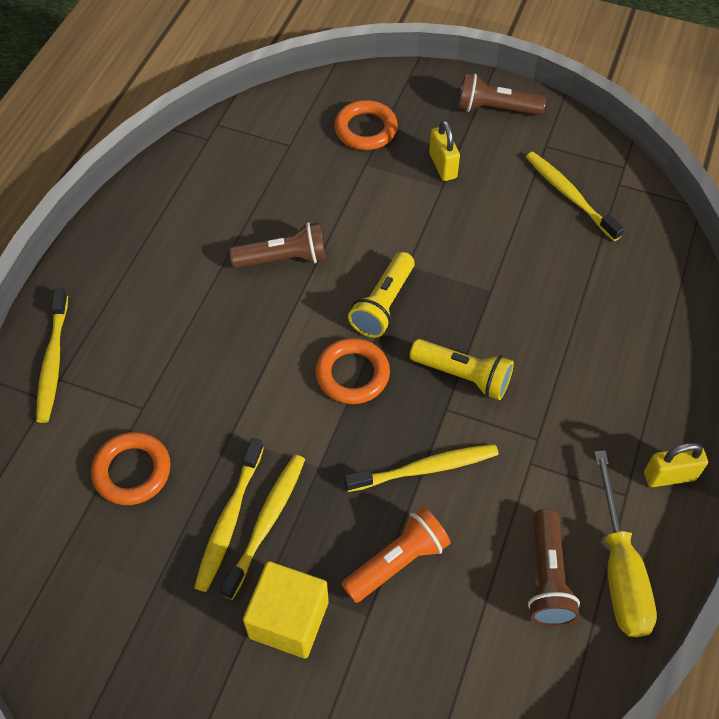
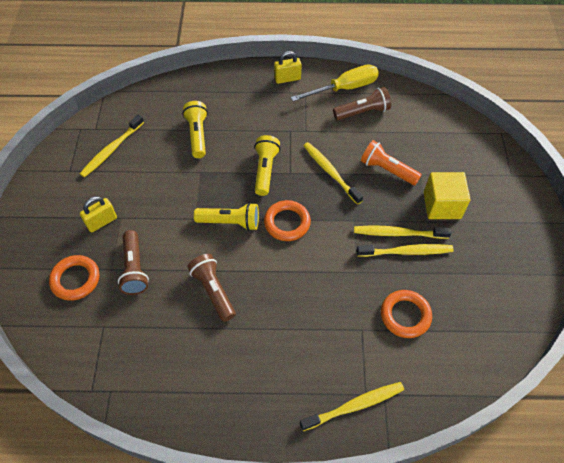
camera: 110 degrees left, 0 degrees up
brown flashlight [458,73,546,115] -> brown flashlight moved to [118,230,149,295]
yellow padlock [644,443,708,487] -> yellow padlock turned 75 degrees counterclockwise [274,51,302,84]
none -> yellow flashlight [182,101,208,158]

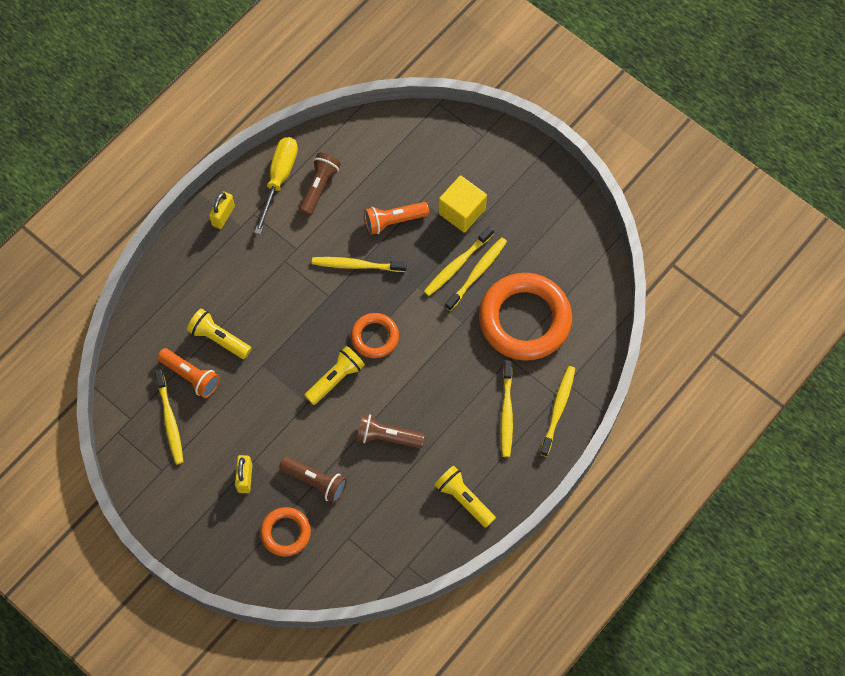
camera: 50 degrees left, 10 degrees up
yellow flashlight [254,135,280,196] -> yellow flashlight moved to [434,466,496,528]
orange ring [381,290,432,338] -> orange ring [479,273,572,361], size x1.94
none -> orange flashlight [157,348,220,398]
none -> yellow toothbrush [501,361,513,457]

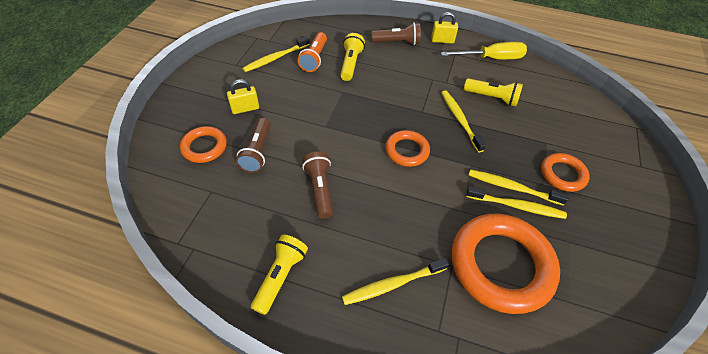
camera: 65 degrees right, 15 degrees down
brown flashlight [299,153,341,216] -> brown flashlight moved to [371,22,421,45]
yellow flashlight [304,346,365,405] -> yellow flashlight moved to [464,78,523,106]
orange flashlight [364,202,429,235] -> none
yellow cube [439,175,487,233] -> orange ring [541,153,590,192]
yellow toothbrush [540,366,575,457] -> none

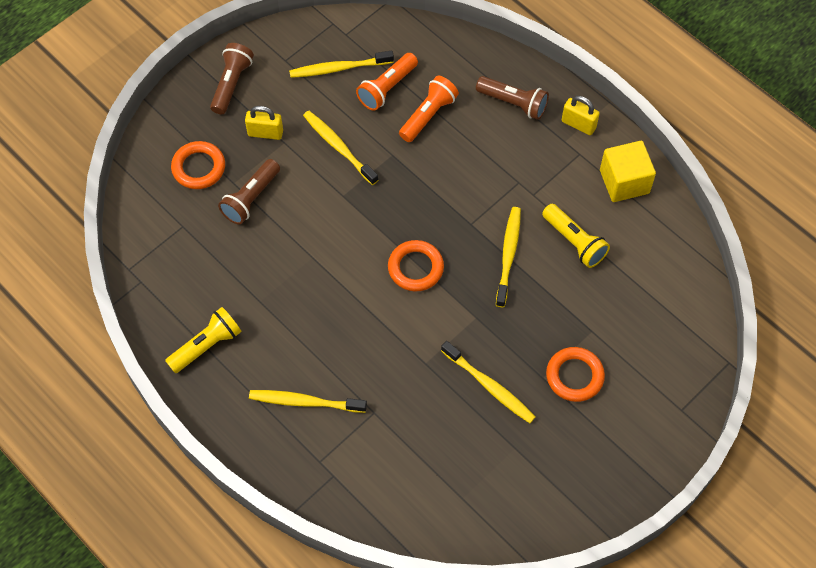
camera: 30 degrees right, 10 degrees up
brown flashlight [302,152,333,219] -> brown flashlight moved to [210,43,254,114]
yellow flashlight [340,33,365,81] -> orange flashlight [399,76,459,142]
yellow screwdriver [441,42,527,59] -> yellow cube [600,141,656,202]
orange ring [452,214,560,314] -> none
yellow toothbrush [469,169,569,206] -> yellow toothbrush moved to [303,111,378,185]

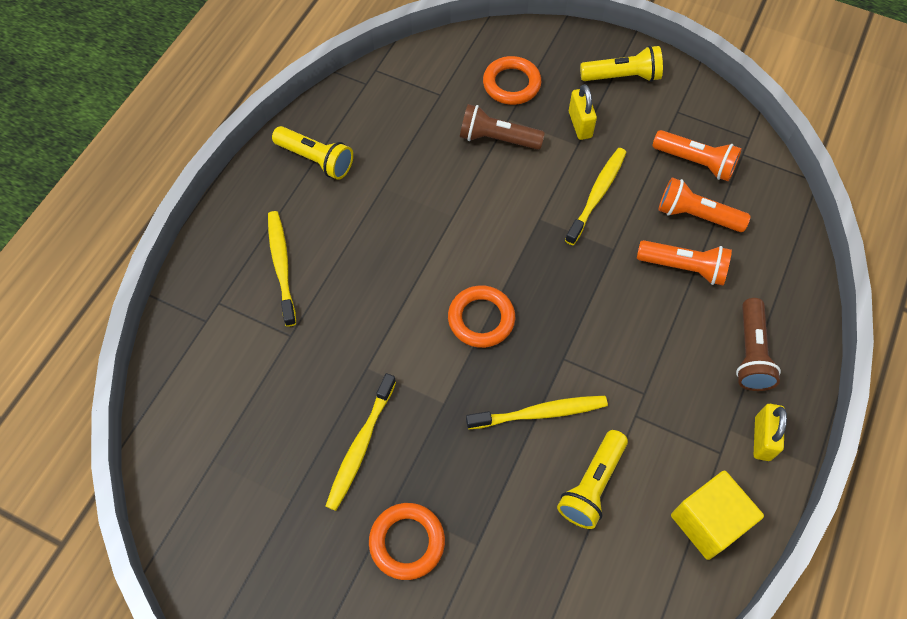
camera: 70 degrees right, 0 degrees up
brown flashlight [210,43,254,114] -> yellow flashlight [580,46,663,82]
yellow toothbrush [289,51,394,78] -> orange flashlight [653,130,742,181]

